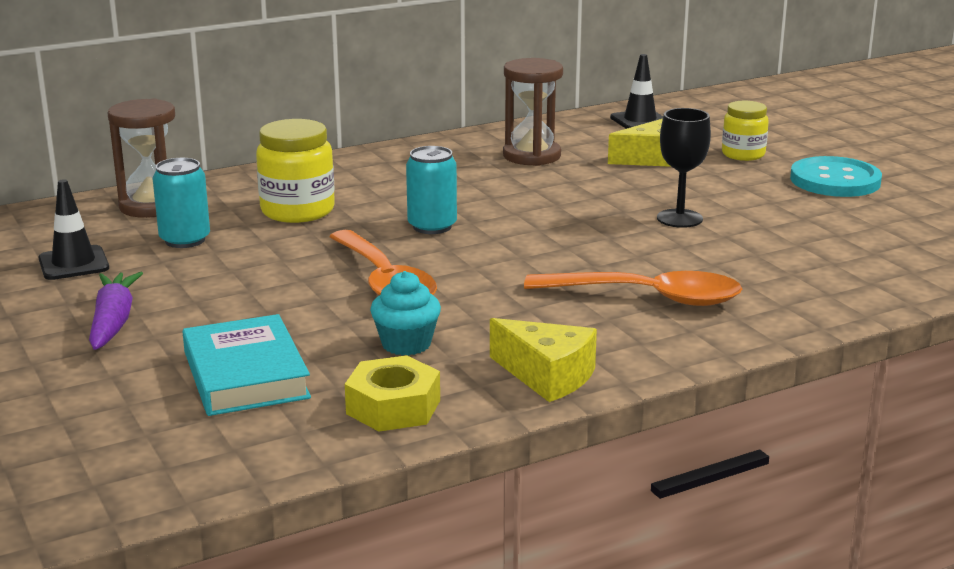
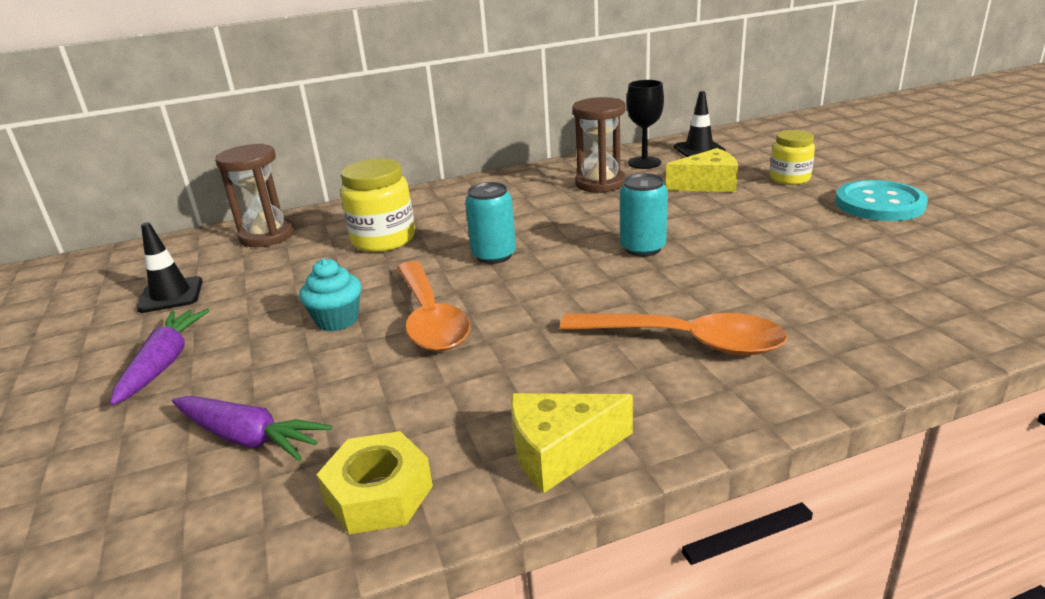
camera: 10 degrees right, 5 degrees up
turquoise can [152,158,210,248] -> turquoise can moved to [620,173,668,257]
turquoise book [183,314,311,416] -> purple carrot [172,396,332,461]
turquoise cupcake [370,271,441,356] -> turquoise cupcake moved to [299,259,362,331]
yellow cheese [490,318,597,402] -> yellow cheese turned 120 degrees clockwise [511,393,633,493]
black goblet [657,108,711,228] -> black goblet moved to [627,80,664,169]

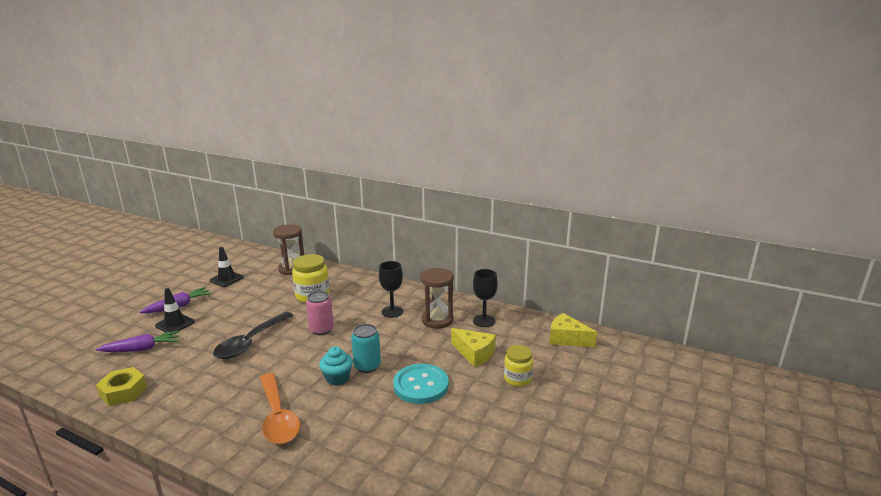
camera: 45 degrees right, 5 degrees down
purple carrot [172,396,332,461] -> purple carrot turned 90 degrees counterclockwise [96,331,180,352]
turquoise cupcake [299,259,362,331] -> turquoise cupcake moved to [319,346,353,386]
orange spoon [397,261,470,352] -> black spoon [213,312,294,359]
turquoise can [465,182,516,264] -> pink can [306,291,334,335]
yellow cheese [511,393,633,493] -> yellow cheese moved to [550,313,597,347]
black traffic cone [674,91,726,157] -> black traffic cone moved to [155,288,195,333]
turquoise button [835,180,928,221] -> turquoise button moved to [393,364,449,404]
none -> black goblet [379,261,403,318]

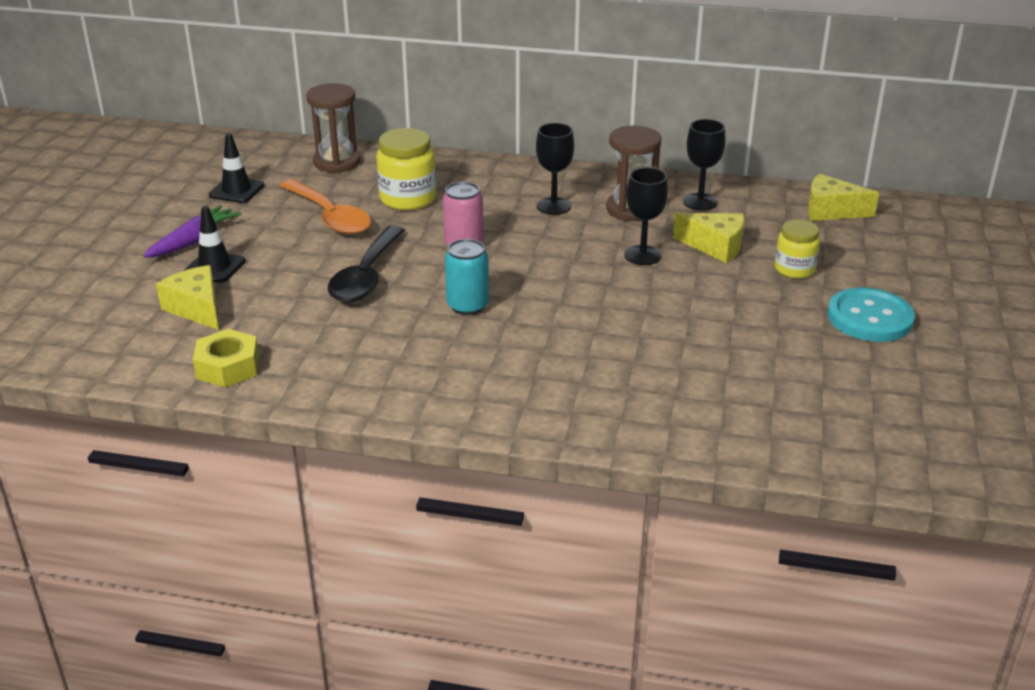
camera: 15 degrees left, 10 degrees up
purple carrot [96,331,180,352] -> yellow cheese [156,265,219,330]
orange spoon [260,373,300,444] -> orange spoon moved to [279,179,371,235]
turquoise cupcake [319,346,353,386] -> none
turquoise can [351,324,381,373] -> turquoise can moved to [445,239,489,315]
turquoise button [393,364,449,404] -> turquoise button moved to [827,287,915,342]
none -> black goblet [624,167,668,265]

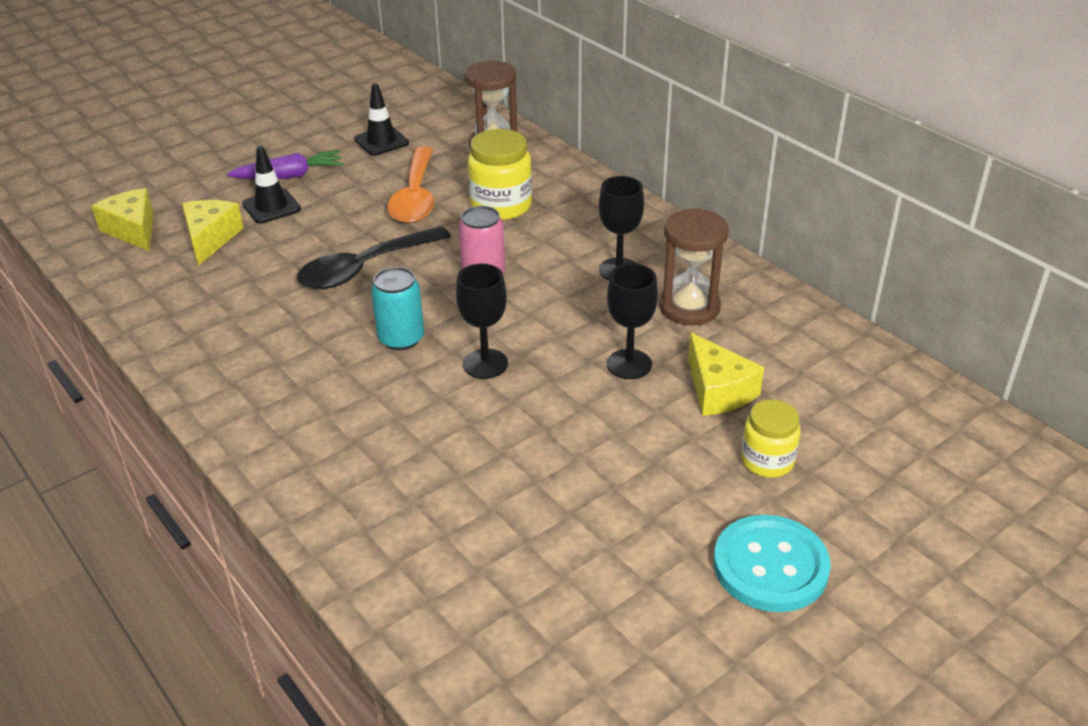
camera: 40 degrees right, 5 degrees up
yellow nut [193,329,259,387] -> none
black goblet [683,119,725,211] -> black goblet moved to [456,263,508,379]
yellow cheese [808,174,879,221] -> yellow cheese moved to [91,188,154,251]

